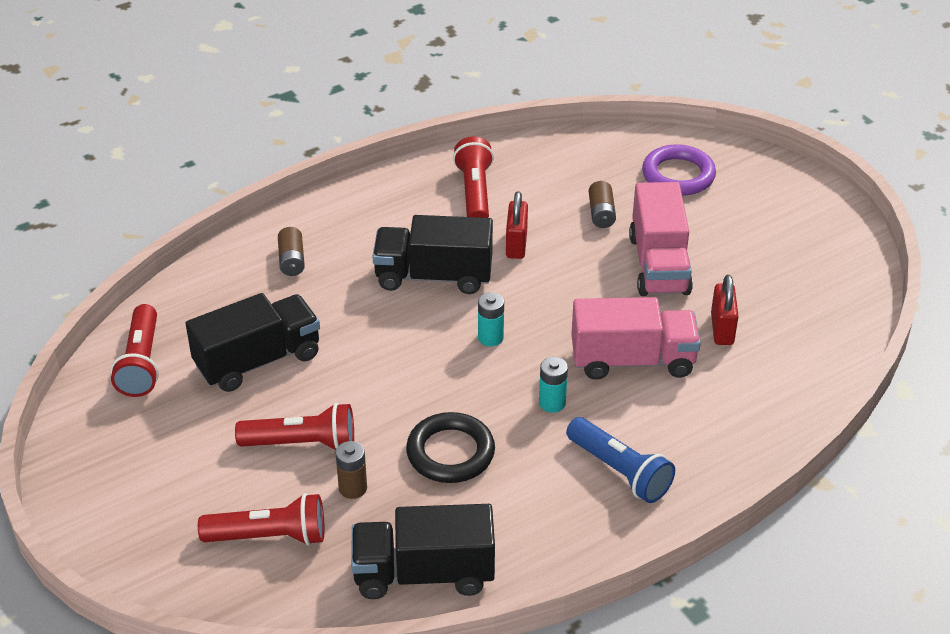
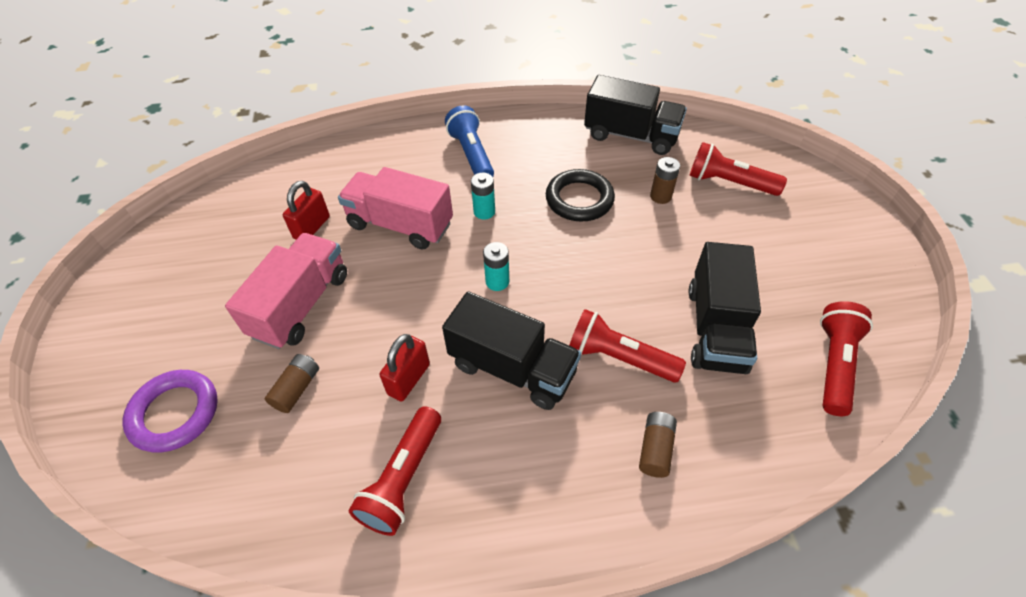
camera: 155 degrees left, 10 degrees up
black truck [185,293,320,392] -> black truck turned 75 degrees counterclockwise [689,242,761,374]
red flashlight [235,403,354,450] -> red flashlight moved to [569,309,686,382]

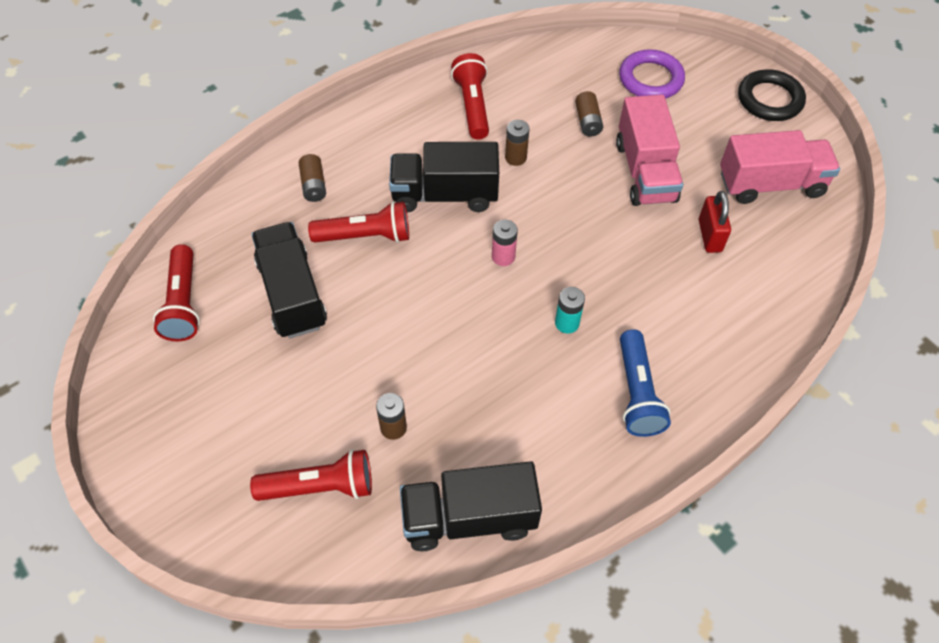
camera: 150 degrees right, 5 degrees up
pink truck [338,167,453,250] -> pink truck moved to [720,130,840,204]
red padlock [380,334,430,402] -> brown battery [505,120,529,166]
blue flashlight [445,105,494,177] -> blue flashlight turned 45 degrees clockwise [620,329,671,437]
turquoise battery [483,242,509,291] -> pink battery [492,219,518,266]
black ring [546,169,615,222] -> black ring moved to [738,69,806,121]

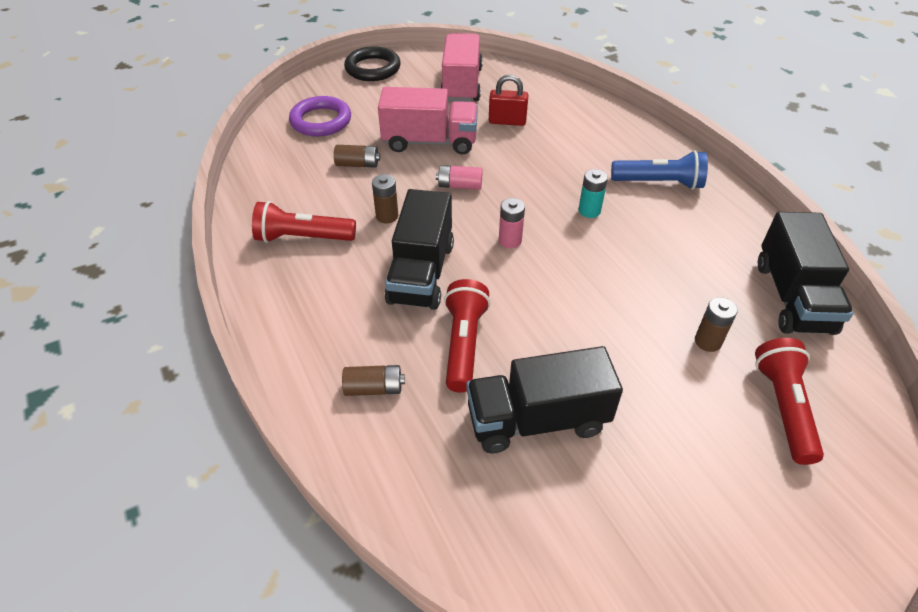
camera: 80 degrees left, 10 degrees down
red flashlight [153,244,200,341] -> none
none -> pink battery [436,165,483,190]

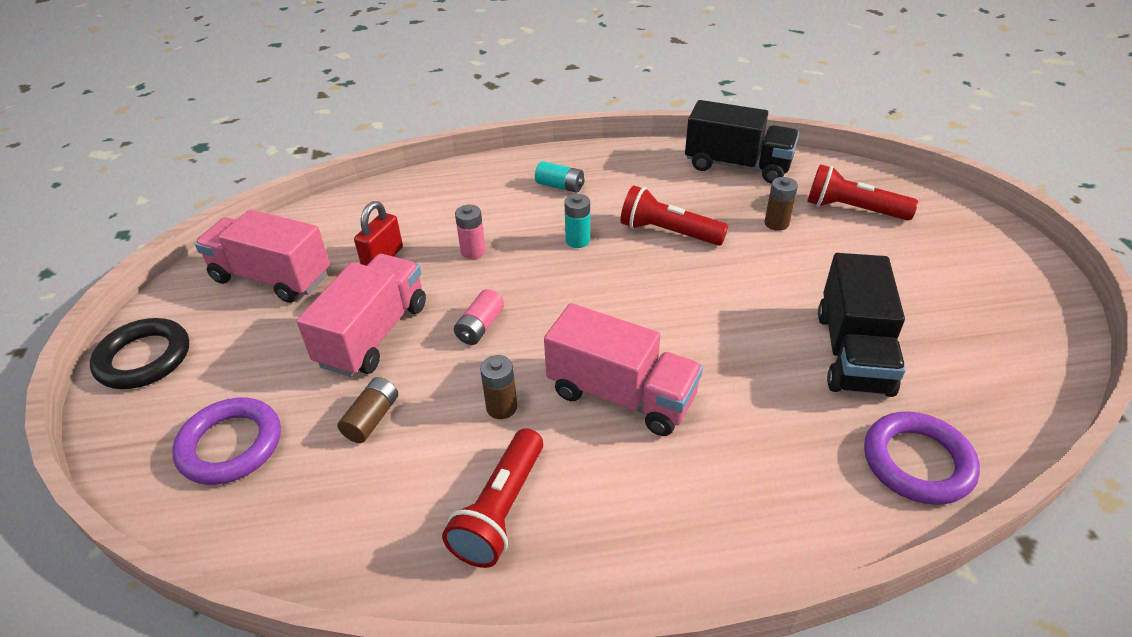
camera: 70 degrees left, 5 degrees down
brown battery [342,365,405,396] -> none
black truck [385,189,454,310] -> pink truck [544,303,703,436]
red flashlight [444,279,490,393] -> red flashlight moved to [621,186,728,246]
pink battery [499,198,525,248] -> pink battery moved to [455,205,486,259]
blue flashlight [611,150,708,190] -> turquoise battery [535,161,585,193]
none -> purple ring [864,412,980,505]

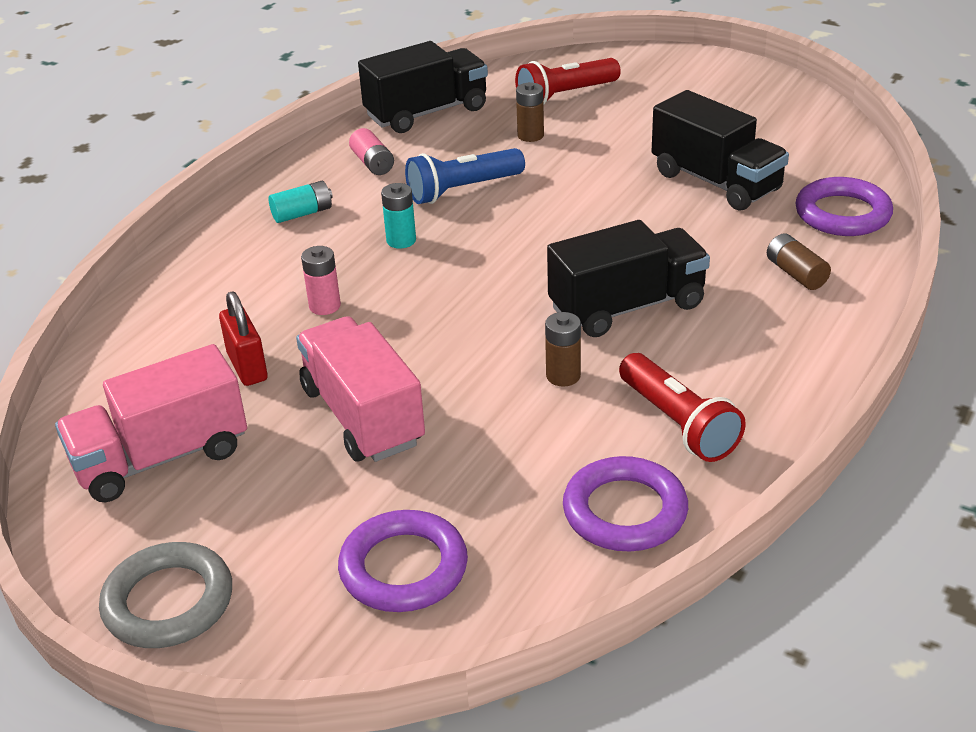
camera: 50 degrees left, 5 degrees down
black ring [90,318,189,389] -> grey ring [99,542,232,648]
brown battery [338,377,398,443] -> brown battery moved to [767,233,831,290]
pink battery [454,289,504,345] -> pink battery moved to [349,128,394,175]
pink truck [544,303,703,436] -> black truck [547,220,710,337]
red flashlight [621,186,728,246] -> blue flashlight [405,148,525,204]
none -> purple ring [563,456,688,551]

